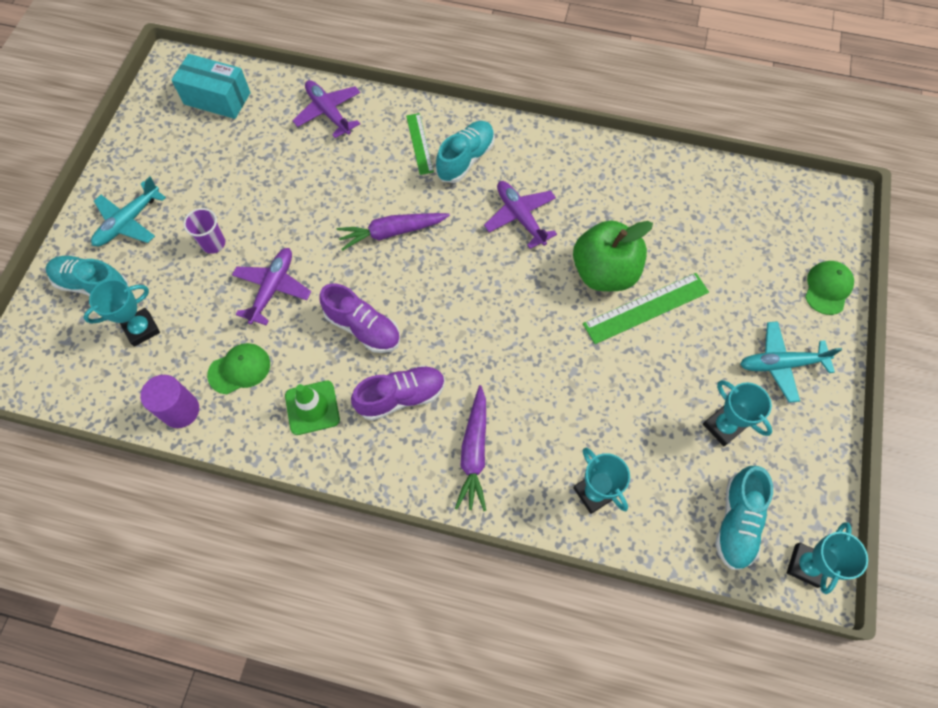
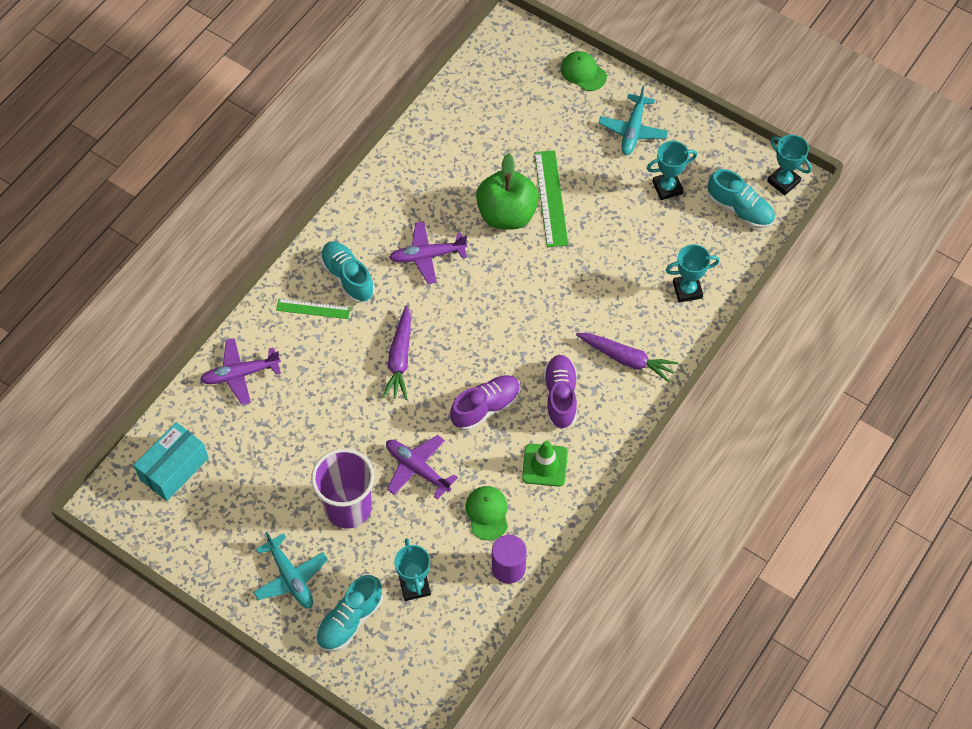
camera: 70 degrees left, 5 degrees down
purple cup [183,208,225,254] -> purple cup [311,448,375,529], size x1.96

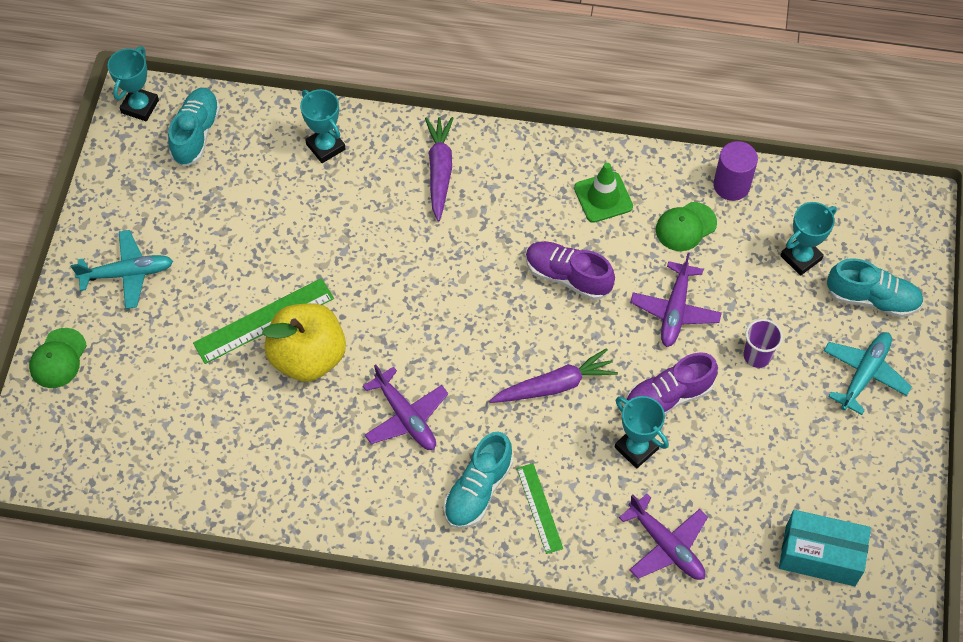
camera: 115 degrees left, 0 degrees up
purple cup [311,448,375,529] -> purple cup [743,319,783,368], size x0.51
green apple [476,153,539,230] -> yellow apple [262,303,346,382]
purple shoe [544,355,577,430] -> purple shoe moved to [624,352,718,415]
turquoise trophy [647,141,697,200] -> turquoise trophy moved to [615,396,669,468]

